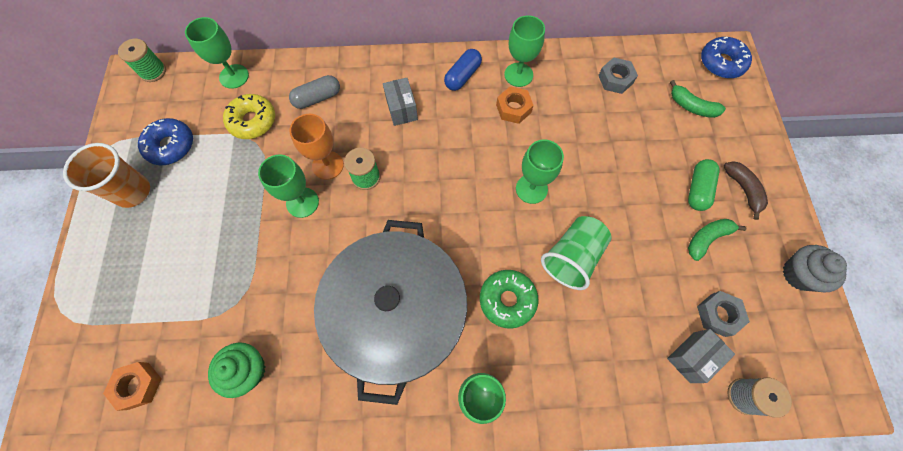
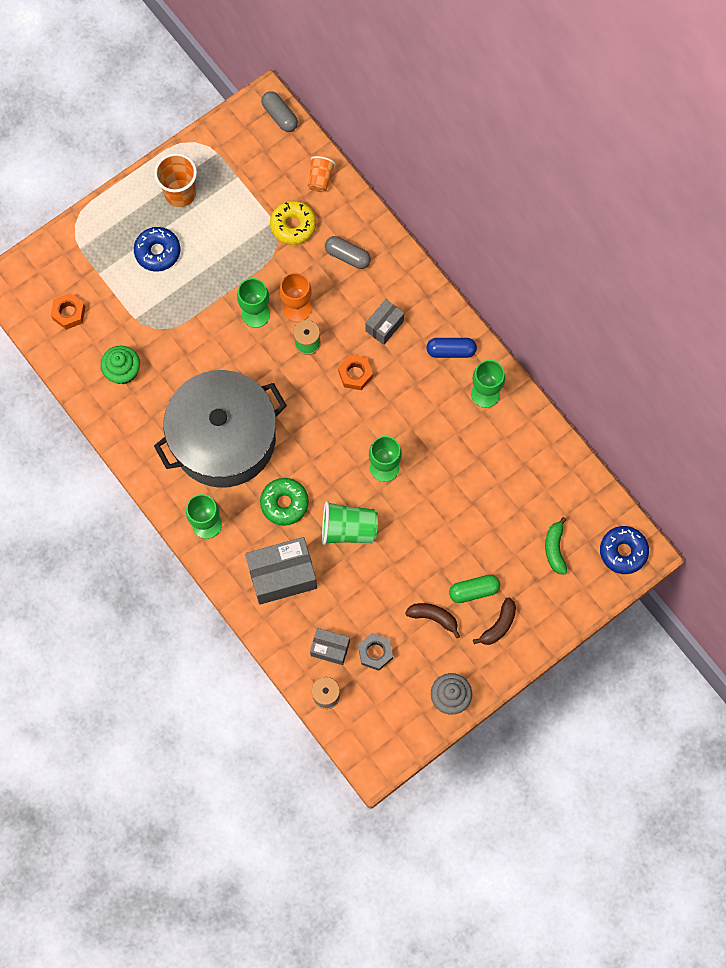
camera: 55 degrees right, 5 degrees up
green spool [118,38,166,82] -> grey capsule [261,91,298,132]
blue donut [138,118,193,165] -> blue donut moved to [134,227,180,271]
green goblet [185,17,249,89] -> orange cup [308,156,336,192]
orange nut [496,86,534,124] -> orange nut moved to [338,355,373,390]
grey nut [598,57,638,94] -> none
green banana [688,219,746,261] -> brown banana [405,603,460,638]
none -> grey box [245,537,317,605]

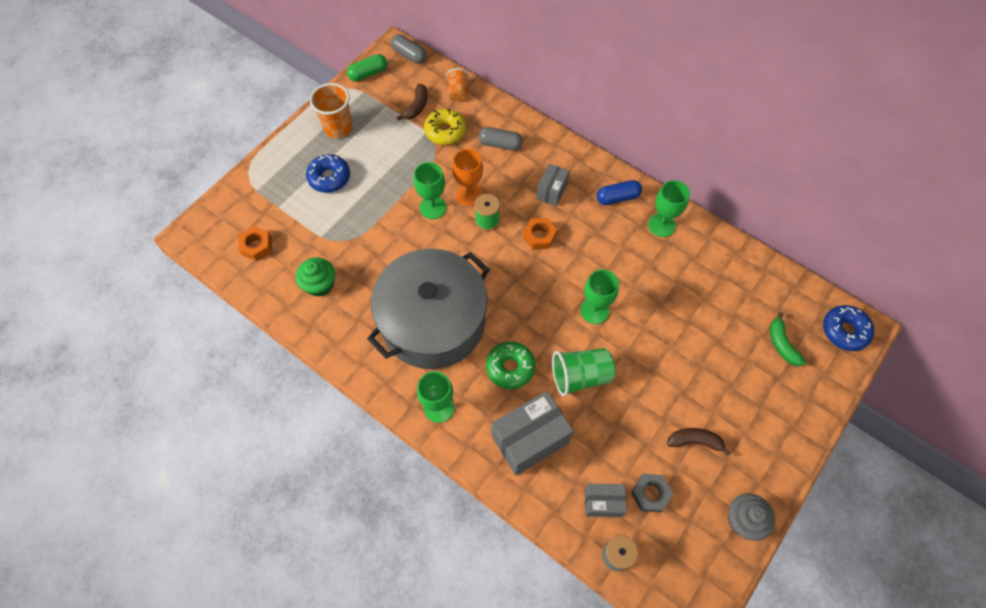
camera: 15 degrees left, 10 degrees down
green capsule [449,575,500,603] -> green capsule moved to [347,54,387,81]
brown banana [473,597,516,645] -> brown banana moved to [397,84,427,121]

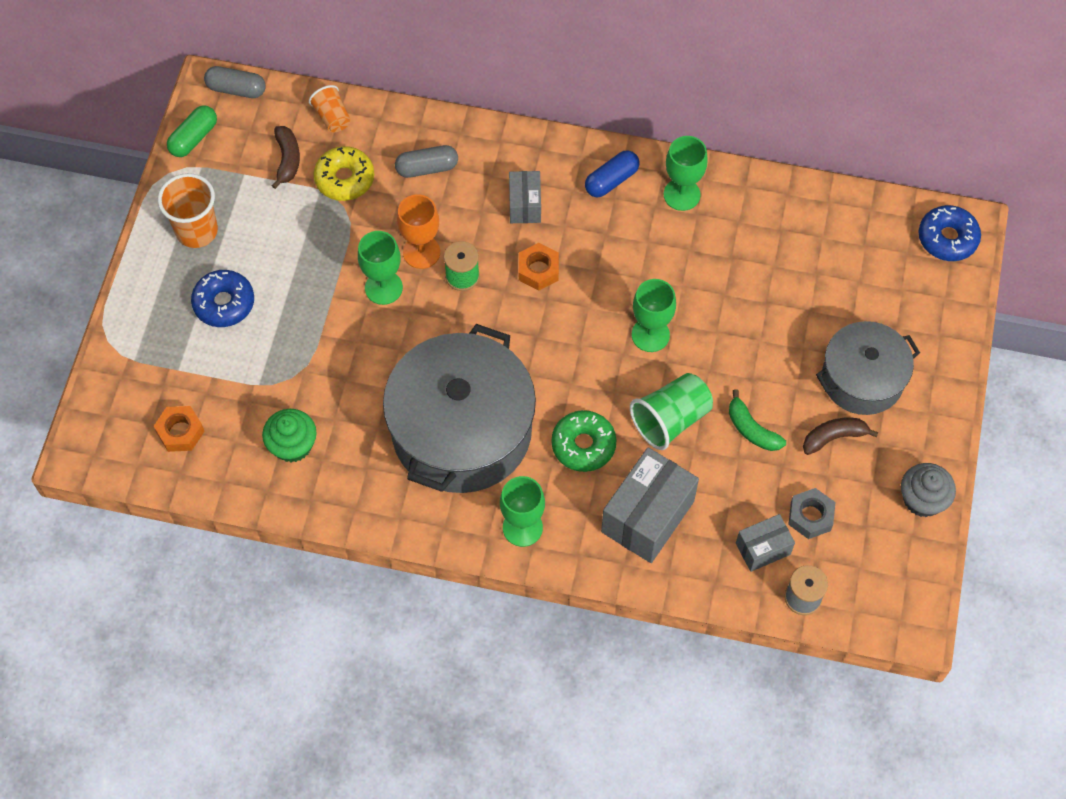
camera: 25 degrees left, 0 degrees up
green banana [770,312,806,366] -> green banana moved to [729,389,786,451]
none -> grey pot [816,321,920,415]

